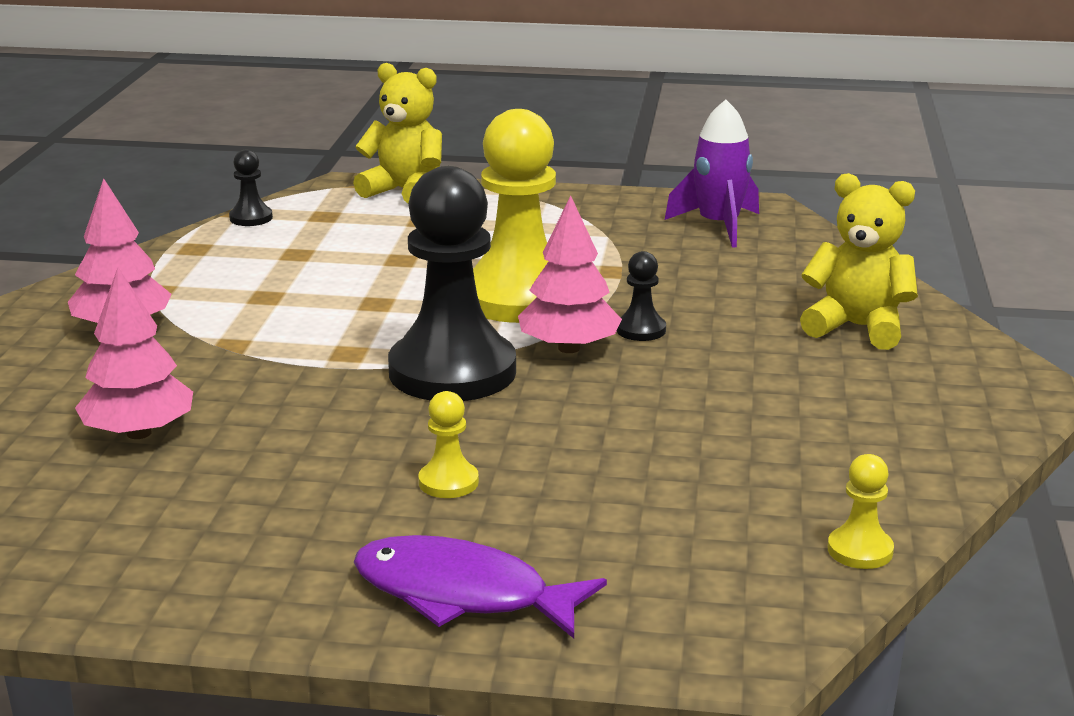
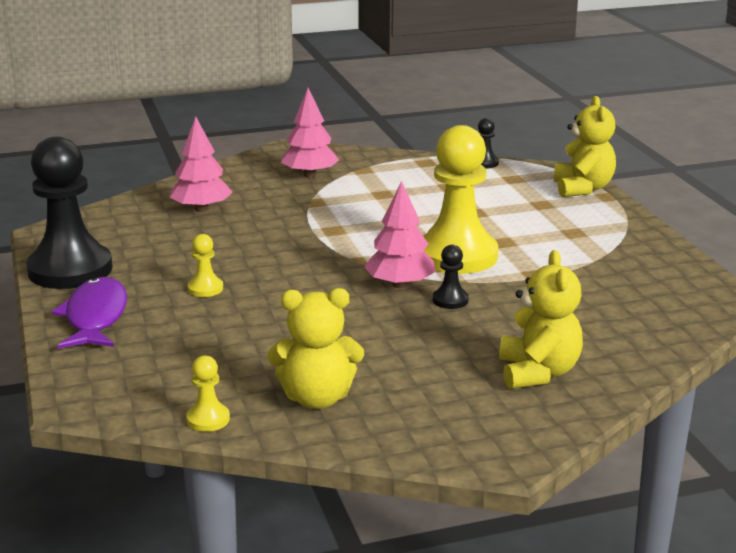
camera: 65 degrees right, 0 degrees up
black pawn [388,166,516,401] -> black pawn moved to [26,137,113,289]
purple rocket [665,100,759,248] -> none
none -> yellow teddy bear [268,288,364,409]

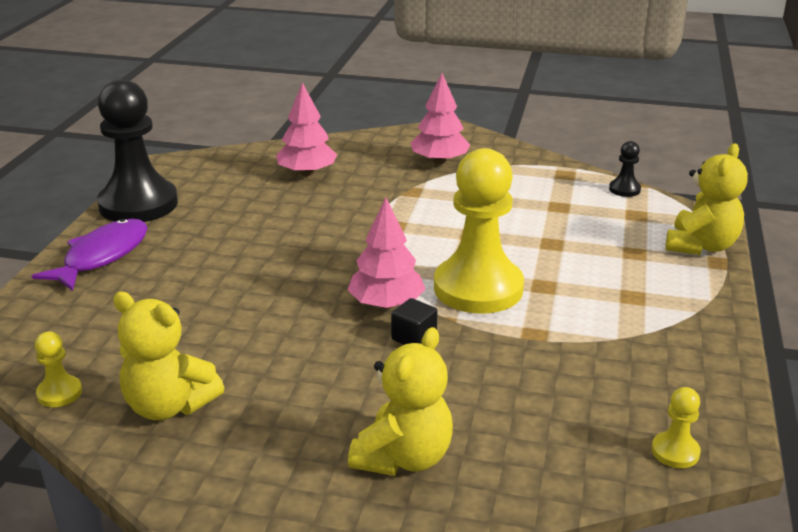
camera: 30 degrees right, 5 degrees up
yellow pawn [188,234,223,297] -> yellow pawn moved to [652,387,701,468]
black pawn [433,245,469,309] -> black cube [391,298,437,345]

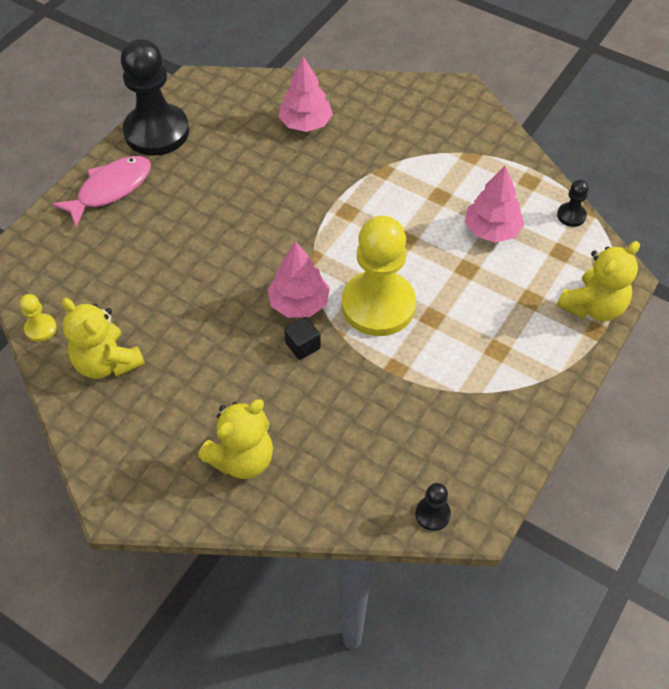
camera: 20 degrees right, 25 degrees up
purple fish [32,219,148,291] -> pink fish [52,156,151,227]
pink tree [411,73,470,164] -> pink tree moved to [465,166,525,243]
yellow pawn [652,387,701,468] -> black pawn [415,483,451,531]

